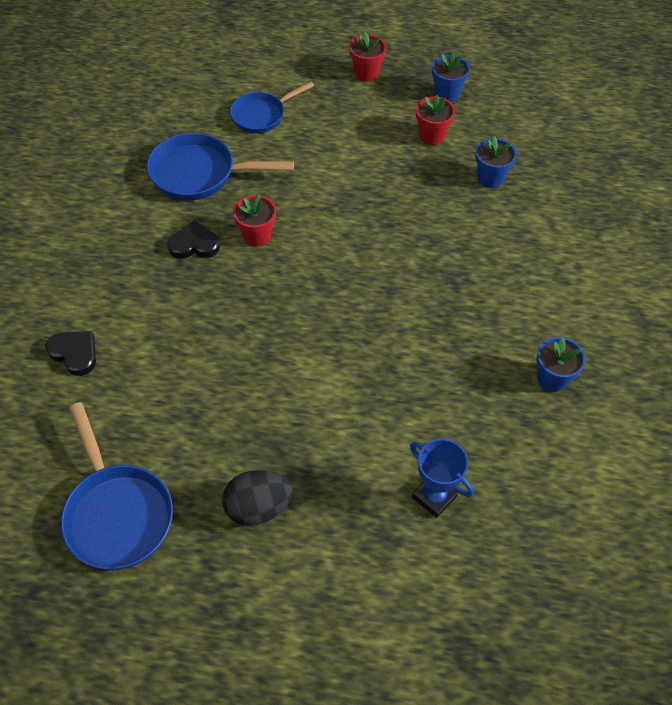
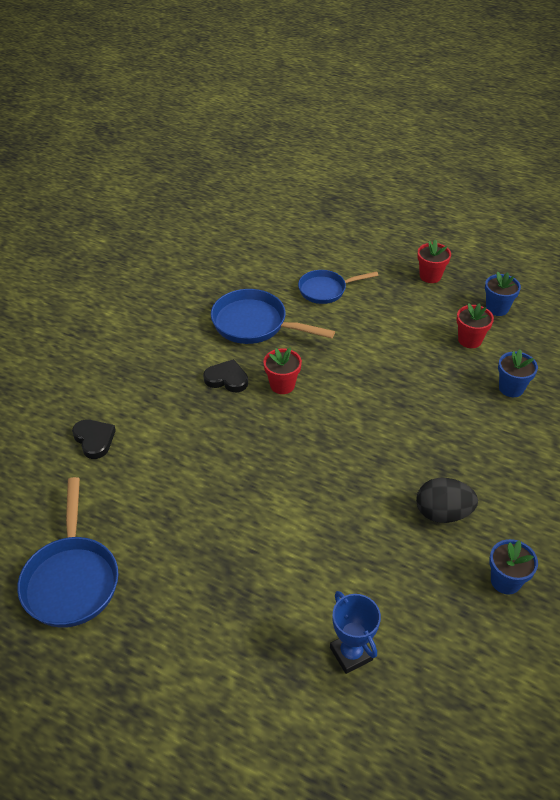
camera: 20 degrees right, 10 degrees down
black egg [222,470,293,526] -> black egg moved to [416,478,478,523]

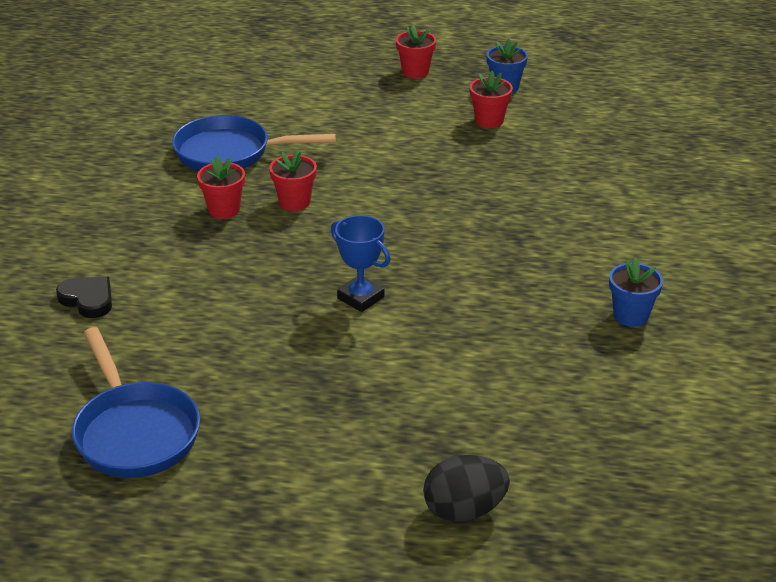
camera: 20 degrees left, 10 degrees down
black heart [203,359,248,392] -> red flower pot [197,156,245,219]
blue pan [298,270,378,304] -> none
blue trophy [330,591,381,674] -> blue trophy moved to [331,215,390,312]
black egg [416,478,478,523] -> black egg moved to [423,455,510,523]
blue flower pot [498,349,538,397] -> none

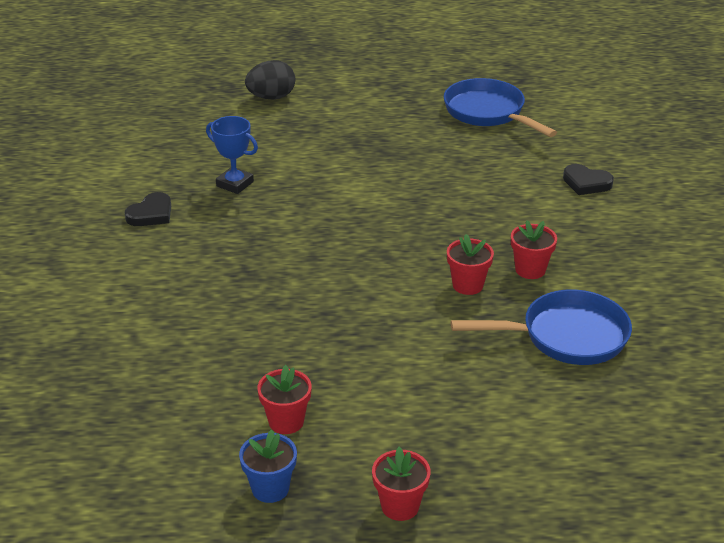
camera: 170 degrees right, 0 degrees up
blue trophy [331,215,390,312] -> blue trophy moved to [206,116,258,194]
blue flower pot [609,257,663,327] -> black heart [125,192,171,226]

